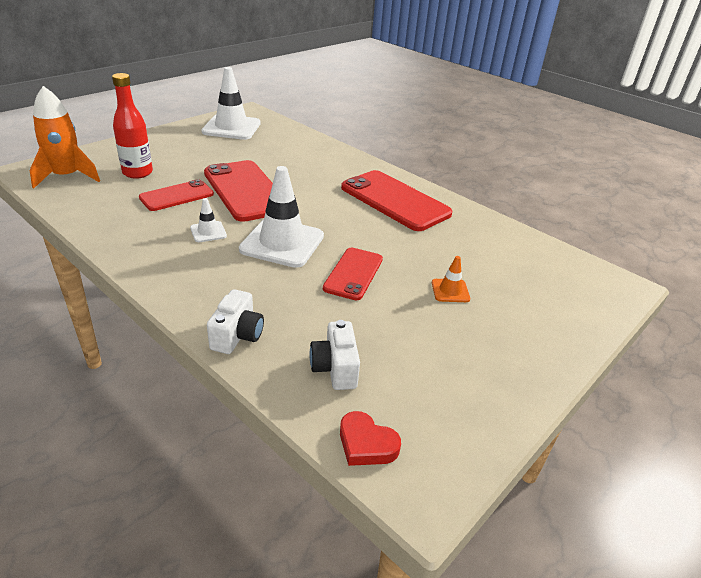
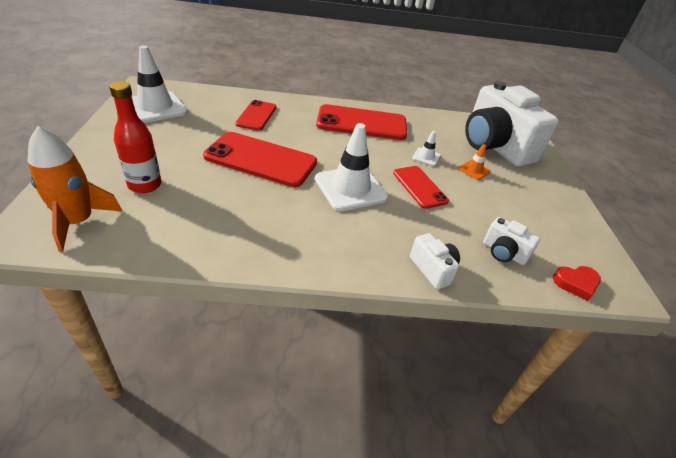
camera: 45 degrees left, 5 degrees up
red phone [139,179,214,211] -> red phone moved to [235,100,277,131]
white traffic cone [190,198,227,242] -> white traffic cone moved to [412,131,441,166]
none -> white camera [465,81,559,167]

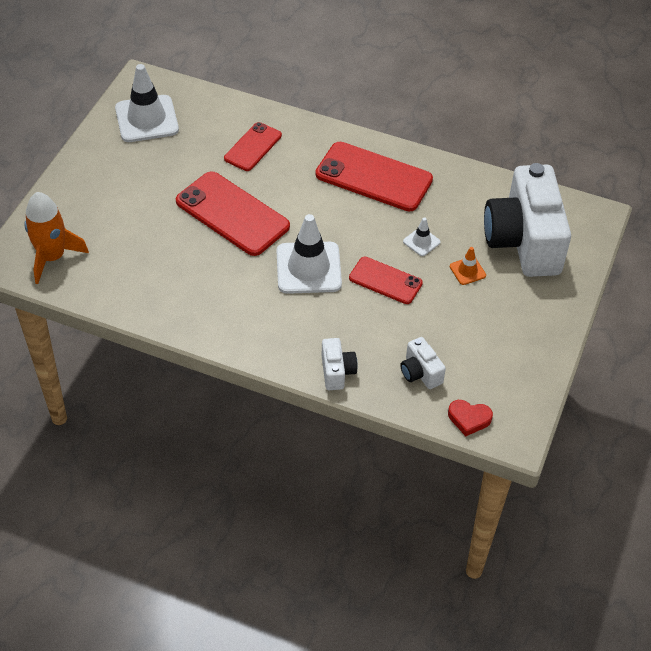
camera: 25 degrees right, 10 degrees up
red bottle [109,81,162,193] -> none
red phone [393,166,449,209] -> red phone turned 60 degrees counterclockwise [349,257,423,304]

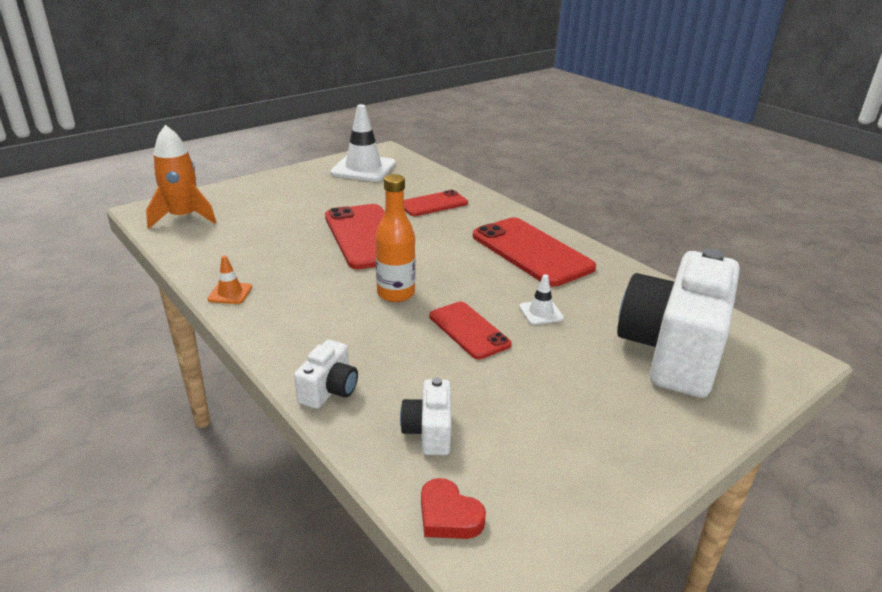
camera: 30 degrees right, 20 degrees down
white traffic cone [276,214,342,294] -> orange bottle [375,174,415,302]
orange traffic cone [450,247,486,285] -> orange traffic cone moved to [207,255,252,304]

